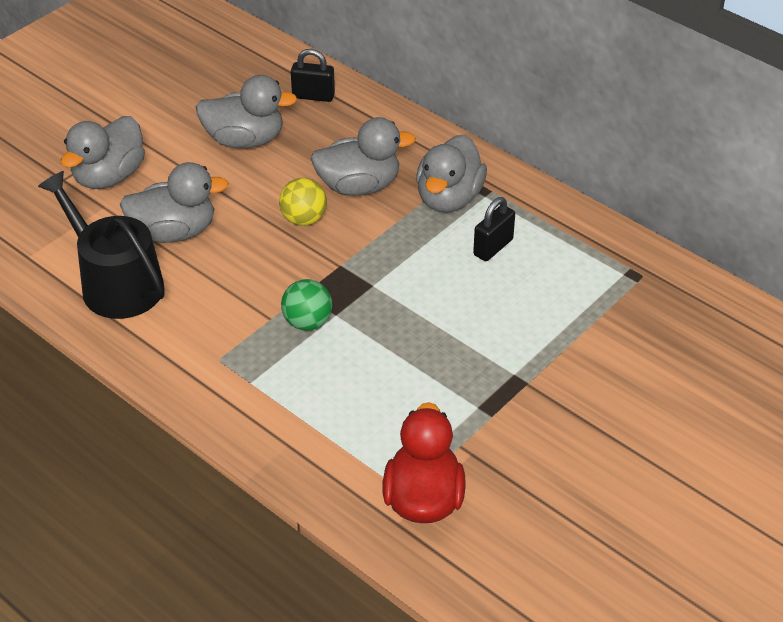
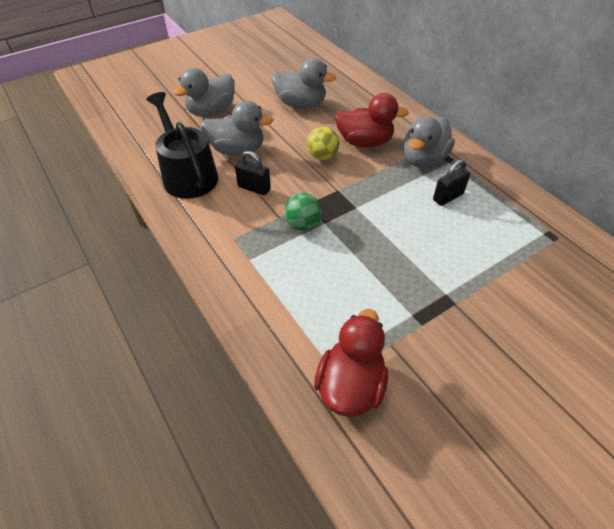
camera: 15 degrees right, 5 degrees up
black padlock [291,49,335,102] -> black padlock moved to [235,151,271,195]
grey duck [311,117,416,196] -> red duck [335,93,409,147]

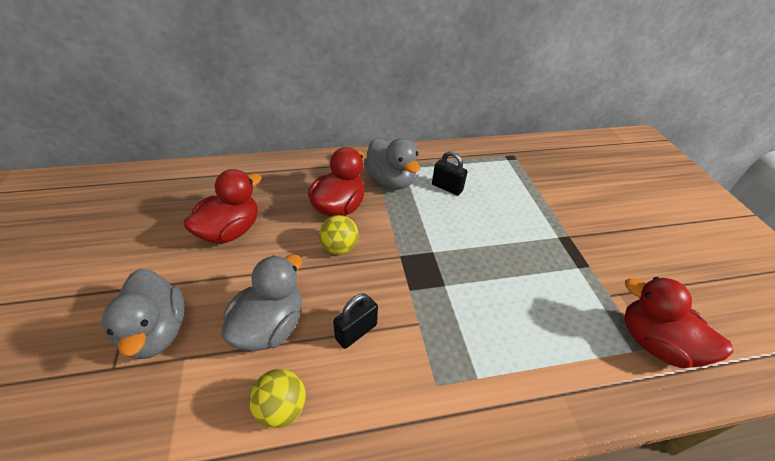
camera: 70 degrees left, 5 degrees down
black watering can [146,92,218,199] -> yellow ball [249,369,306,428]
grey duck [272,58,336,109] -> red duck [183,169,262,244]
green ball [285,193,322,231] -> none
black padlock [433,159,470,206] -> black padlock turned 45 degrees counterclockwise [432,151,468,195]

